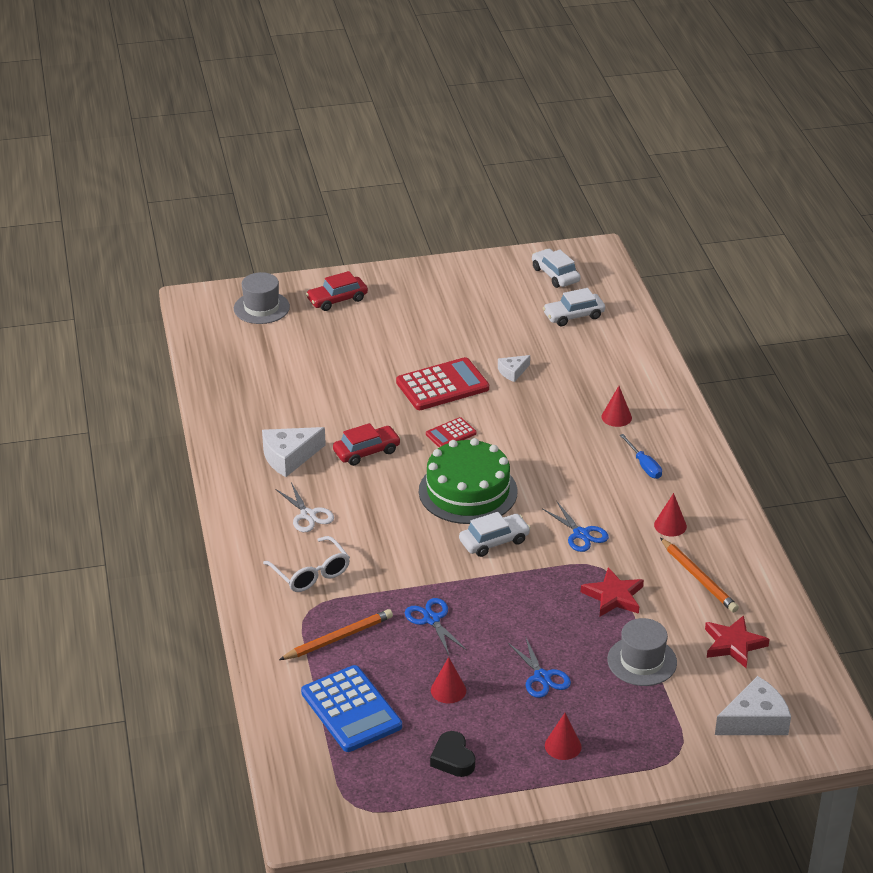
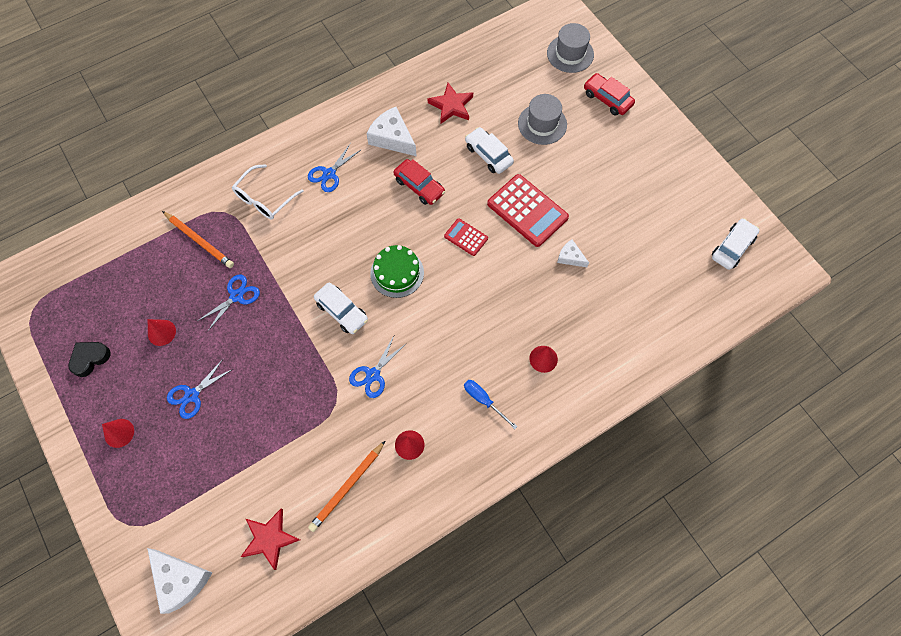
camera: 70 degrees right, 30 degrees up
white scissors [275,483,334,532] -> blue scissors [308,143,362,192]
blue calculator [301,665,402,752] -> none
green cake [419,438,518,524] -> green cake [370,245,424,298], size x0.64
white car [543,288,605,326] -> white car moved to [465,127,514,174]
red star [581,567,644,617] -> red star moved to [427,83,473,124]
grey hat [607,618,677,686] -> grey hat moved to [518,94,567,145]
blue screwdriver [620,434,662,479] -> blue screwdriver turned 90 degrees clockwise [464,380,518,429]

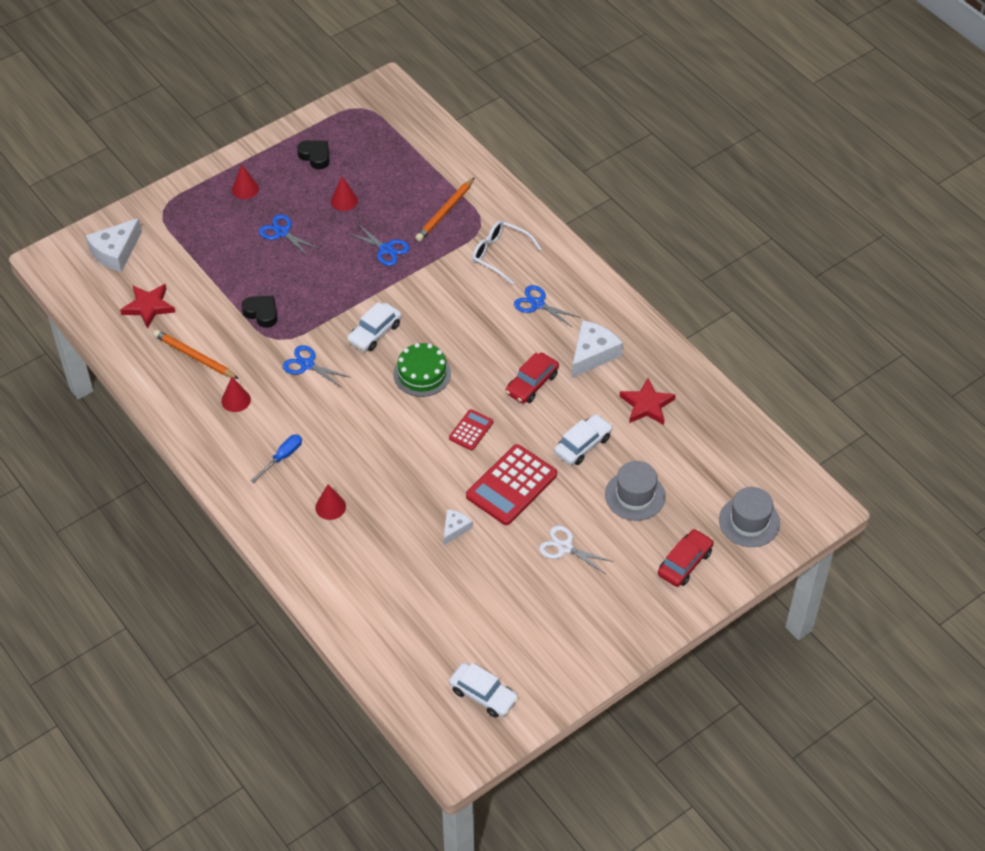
camera: 85 degrees right, 15 degrees down
none -> black heart [241,296,278,328]
none -> white scissors [539,525,614,574]

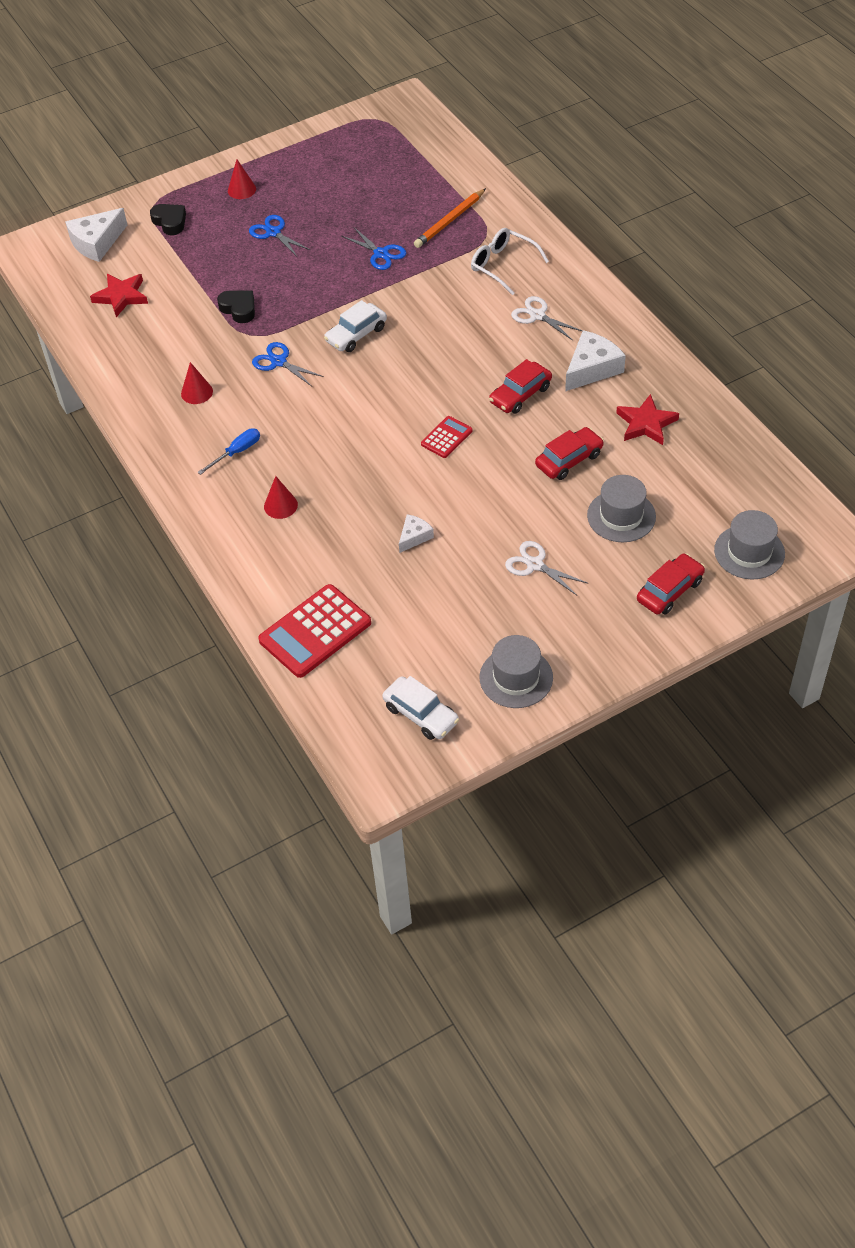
camera: 10 degrees right, 0 degrees up
orange pencil [153,330,239,379] -> none
black heart [297,140,330,169] -> black heart moved to [150,204,186,235]
red cone [331,176,358,211] -> none
green cake [394,343,451,397] -> none
red calculator [466,444,557,525] -> red calculator moved to [258,584,371,678]
blue scissors [514,285,581,328] -> white scissors [511,296,582,341]
white car [554,414,613,465] -> red car [535,427,604,480]
none -> grey hat [479,635,553,708]

